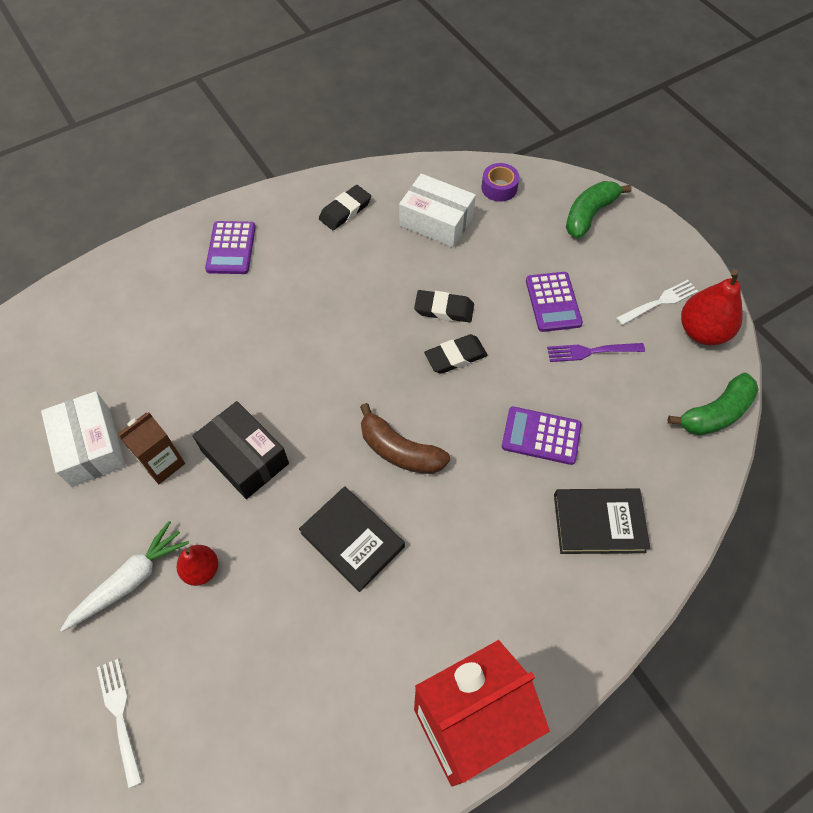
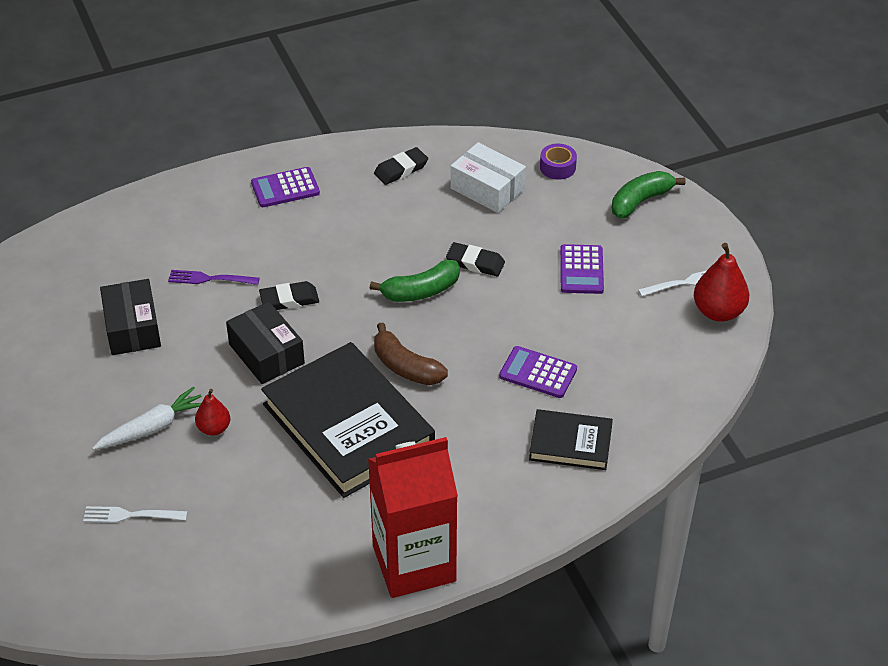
camera: 10 degrees right, 15 degrees down
white box [41,391,126,487] -> black box [100,279,161,355]
white fork [97,659,142,788] -> white fork turned 75 degrees counterclockwise [83,506,187,523]
brown carton [117,412,185,484] -> none
purple calculator [205,221,256,274] -> purple calculator turned 60 degrees clockwise [251,167,320,207]
black book [299,486,405,592] -> black book [261,342,435,498], size x1.94
black eraser [424,334,488,374] -> black eraser moved to [259,281,319,310]
purple fork [547,343,645,362] -> purple fork moved to [168,270,260,285]
green banana [667,373,759,436] -> green banana moved to [370,260,460,302]

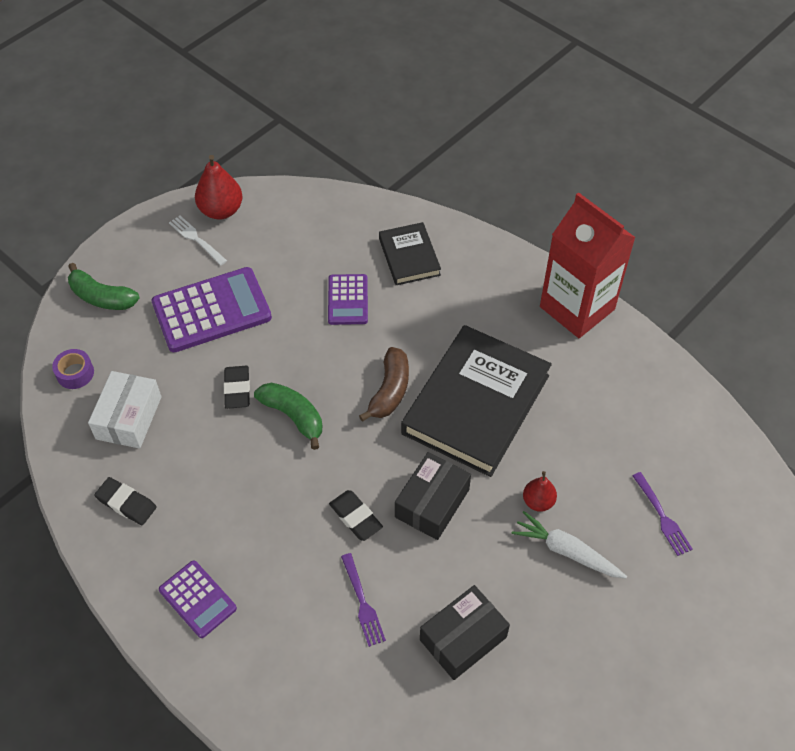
camera: 115 degrees left, 10 degrees up
white fork [83,506,187,523] -> purple fork [632,472,693,556]
purple calculator [560,244,604,294] -> purple calculator [152,267,272,352], size x1.76

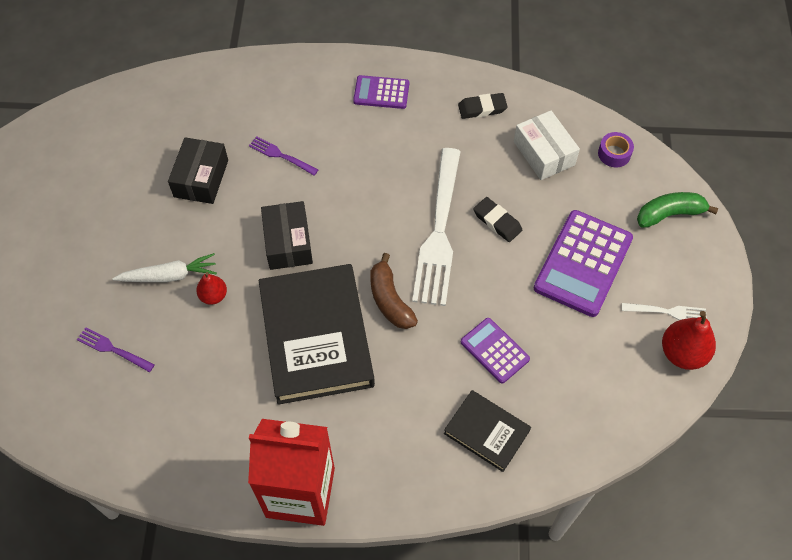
camera: 140 degrees right, 5 degrees up
green banana [254,383,322,450] -> white fork [412,148,461,306]
black eraser [329,490,383,541] -> none

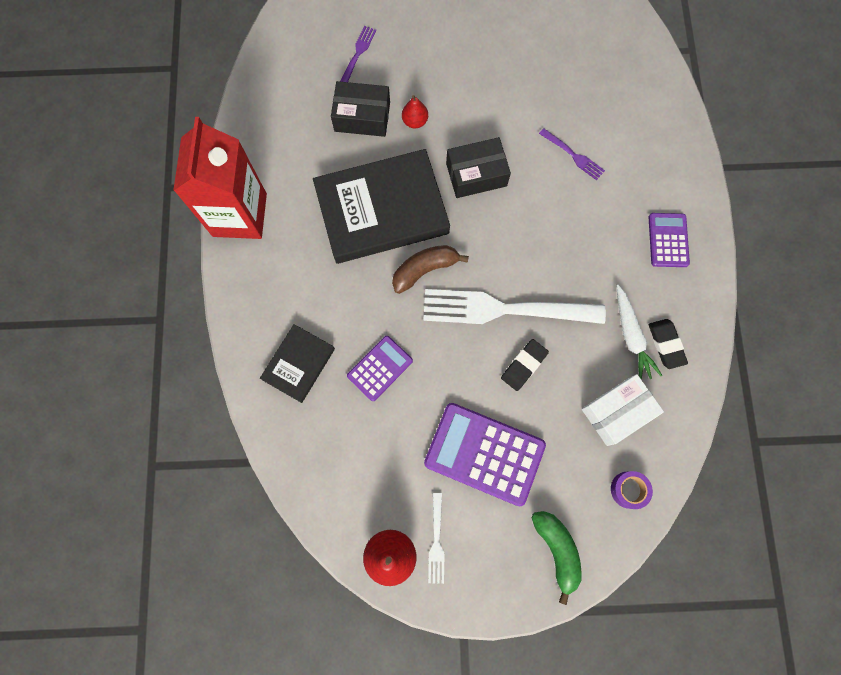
camera: 85 degrees right, 15 degrees up
white carrot [112,253,217,282] -> white carrot moved to [616,285,663,380]
black box [168,137,228,204] -> black box moved to [331,81,390,137]
purple fork [249,136,318,176] -> purple fork turned 105 degrees clockwise [539,128,605,180]

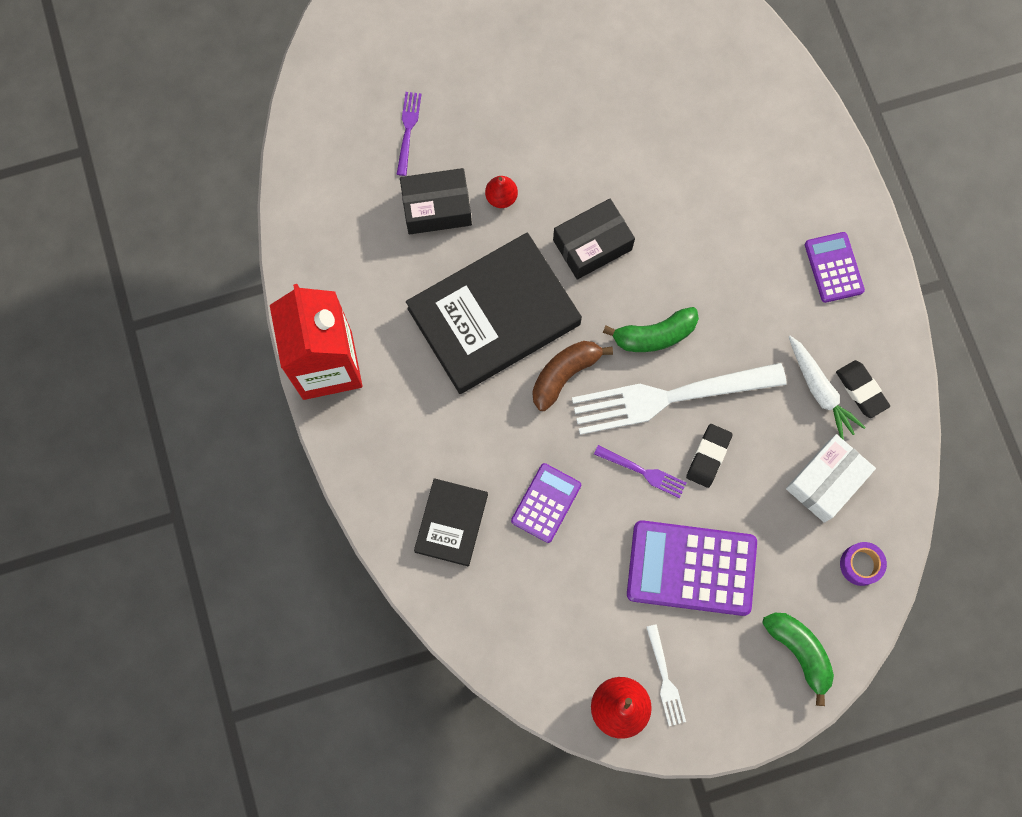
camera: 15 degrees left, 0 degrees up
purple fork [539,128,605,180] -> purple fork moved to [594,445,686,498]
none -> green banana [603,307,699,352]

